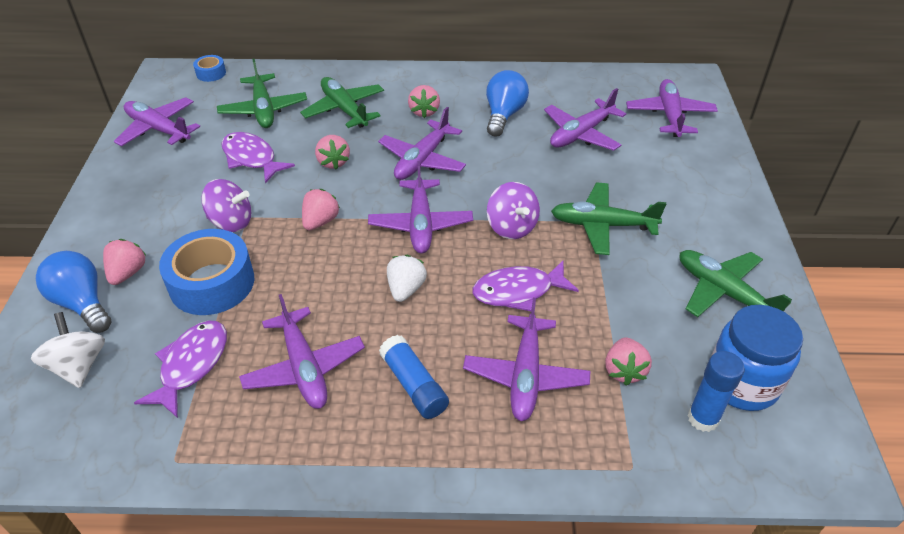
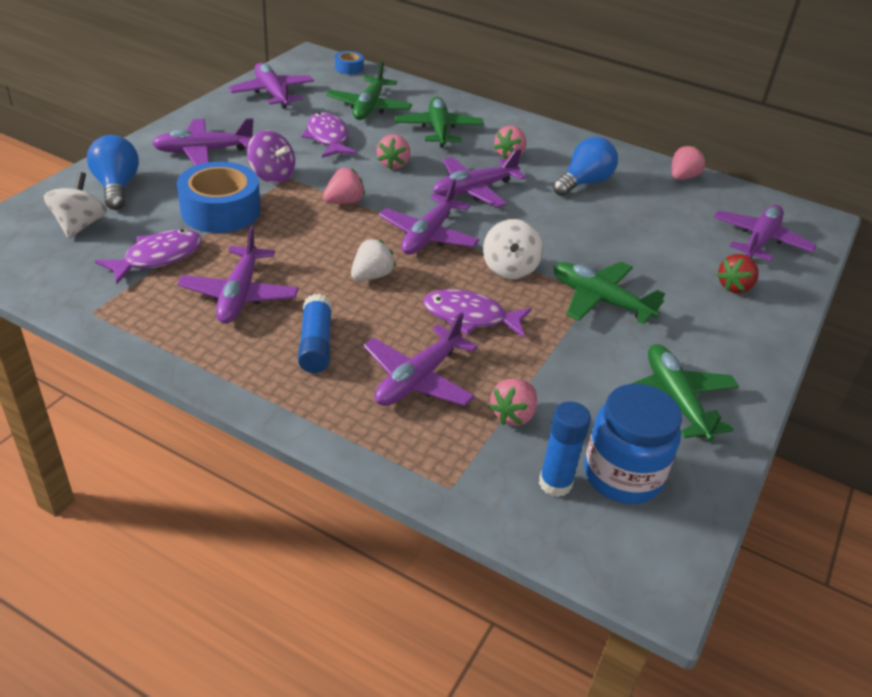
camera: 25 degrees right, 5 degrees down
pink strawberry [103,239,147,285] -> pink strawberry moved to [672,146,706,180]
purple spinning top [487,182,540,239] -> white spinning top [483,219,543,279]
purple plane [544,88,626,151] -> purple plane moved to [152,118,253,166]
none -> red strawberry [717,254,758,293]

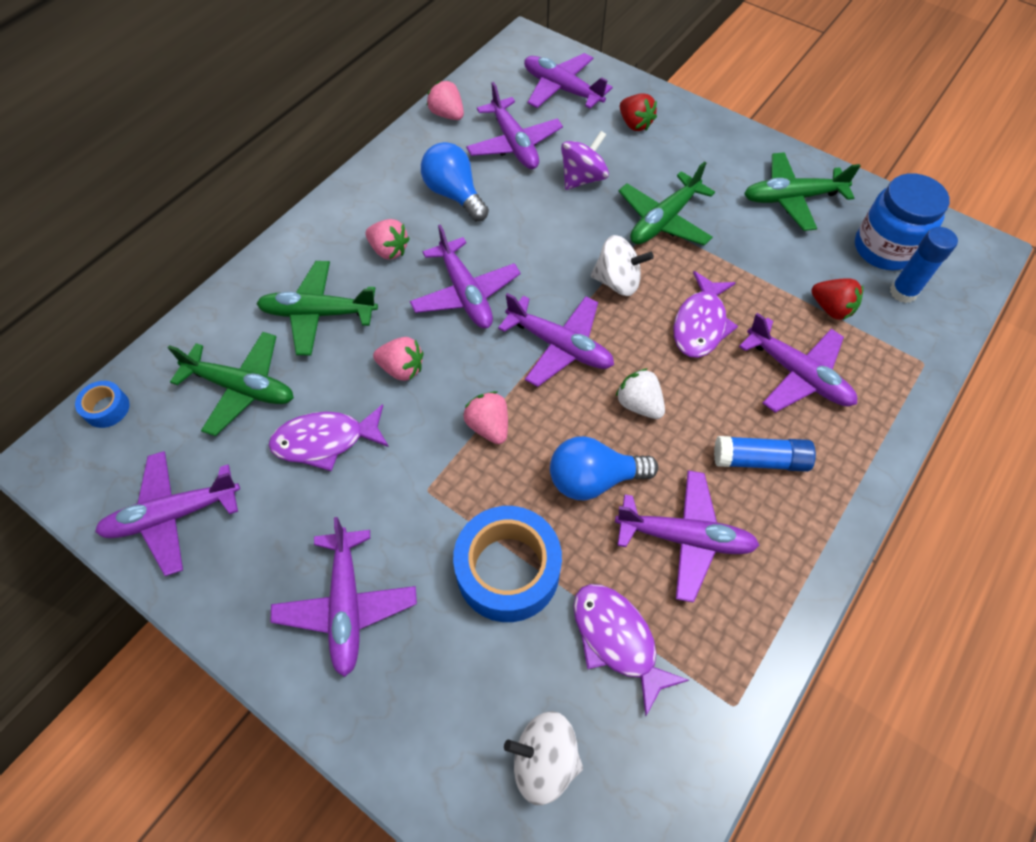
camera: 80 degrees left, 20 degrees up
blue light bulb [87,135,139,210] -> blue light bulb moved to [550,436,658,500]
purple spinning top [247,130,295,184] -> purple spinning top moved to [561,131,609,190]
pink strawberry [489,379,537,426] -> red strawberry [811,278,864,320]
none -> purple plane [466,82,563,169]

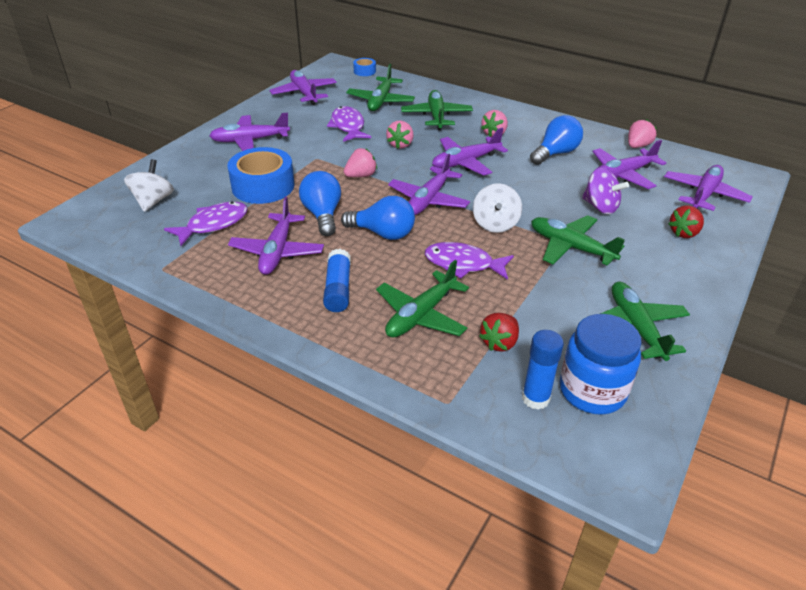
camera: 85 degrees right, 20 degrees down
white strawberry [616,368,665,419] -> blue light bulb [341,196,415,240]
purple plane [739,313,857,413] -> green plane [376,260,469,338]

